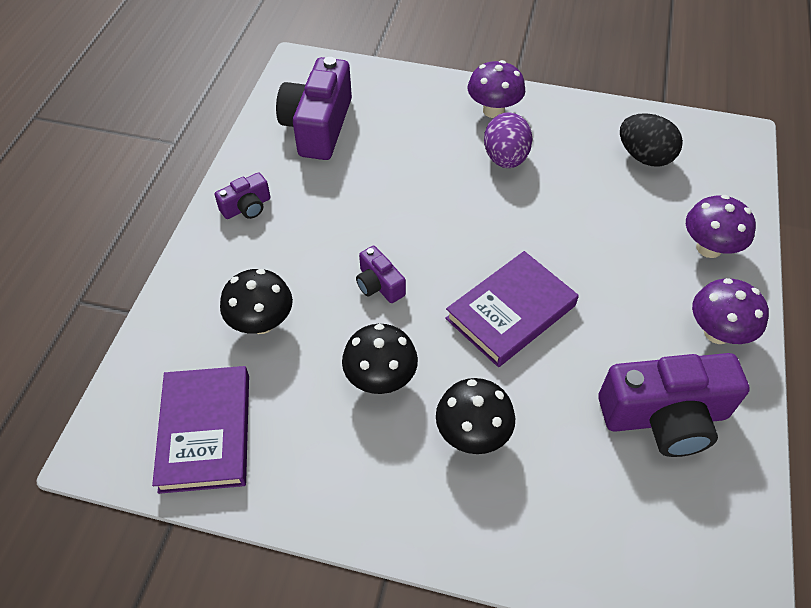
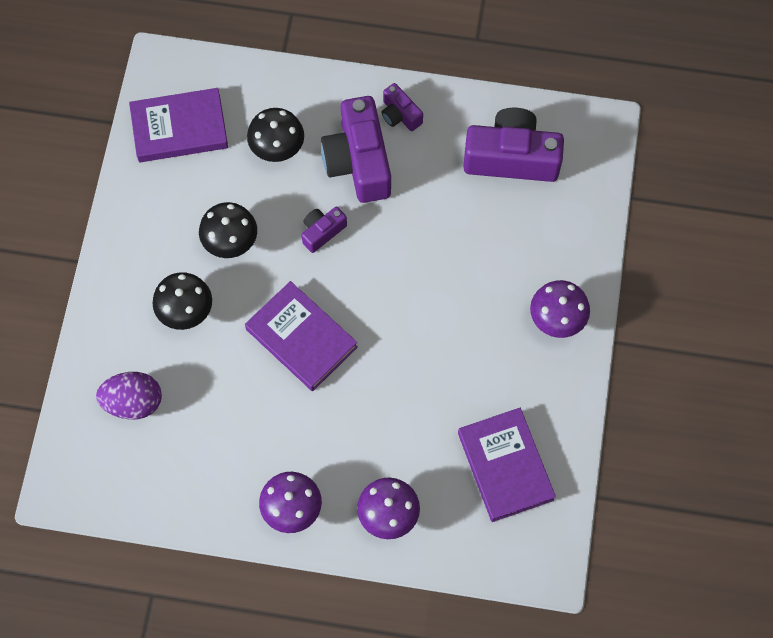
camera: 85 degrees right, 15 degrees up
purple egg [484,112,533,168] -> purple egg moved to [96,372,162,420]
purple camera [598,353,750,457] -> purple camera moved to [321,96,391,203]
black egg [620,113,683,167] -> purple book [458,408,556,522]

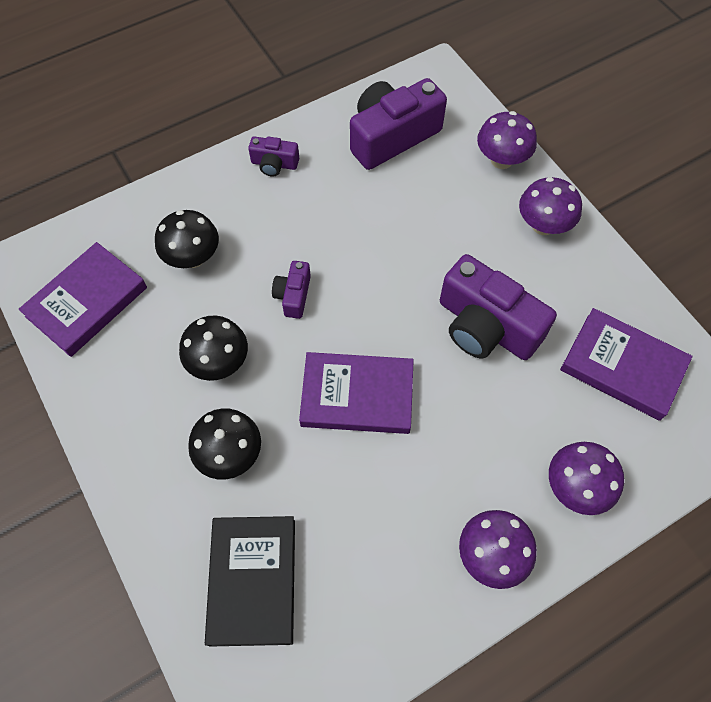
camera: 40 degrees left, 5 degrees down
purple egg [96,372,162,420] -> black book [205,516,295,647]
purple camera [321,96,391,203] -> purple camera moved to [440,254,557,360]
none -> purple mushroom [477,111,537,169]

